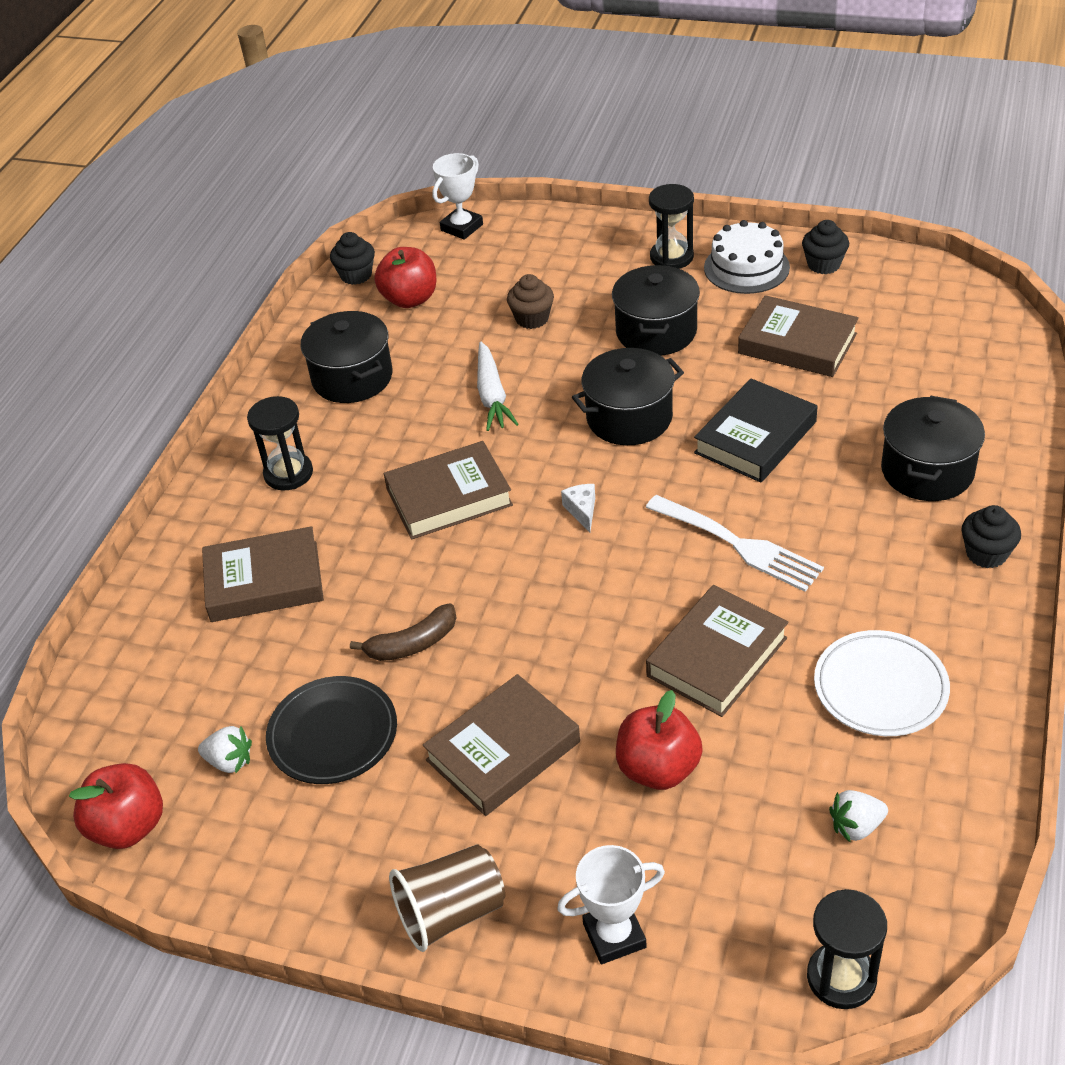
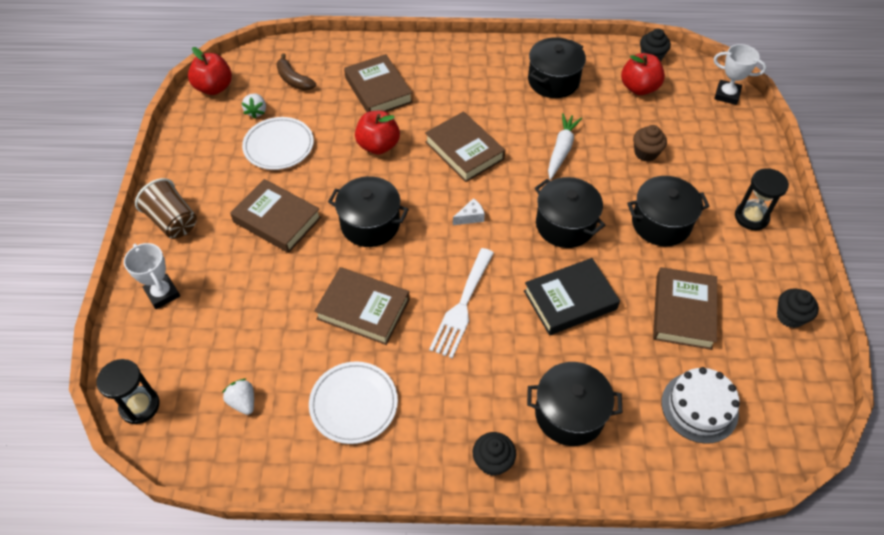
camera: 70 degrees right, 10 degrees up
black hourglass [247,396,313,491] -> none
black plate [266,676,397,784] -> white plate [242,117,314,170]
brown banana [350,604,457,661] -> brown banana moved to [276,53,316,91]
white carrot [477,342,519,431] -> white carrot turned 135 degrees clockwise [548,113,582,180]
red apple [616,690,703,790] -> red apple moved to [355,111,400,155]
black book [694,379,818,483] -> black book turned 45 degrees counterclockwise [524,258,620,335]
white cake [704,220,790,294] -> white cake moved to [662,367,740,444]
none -> black pot [328,176,409,247]

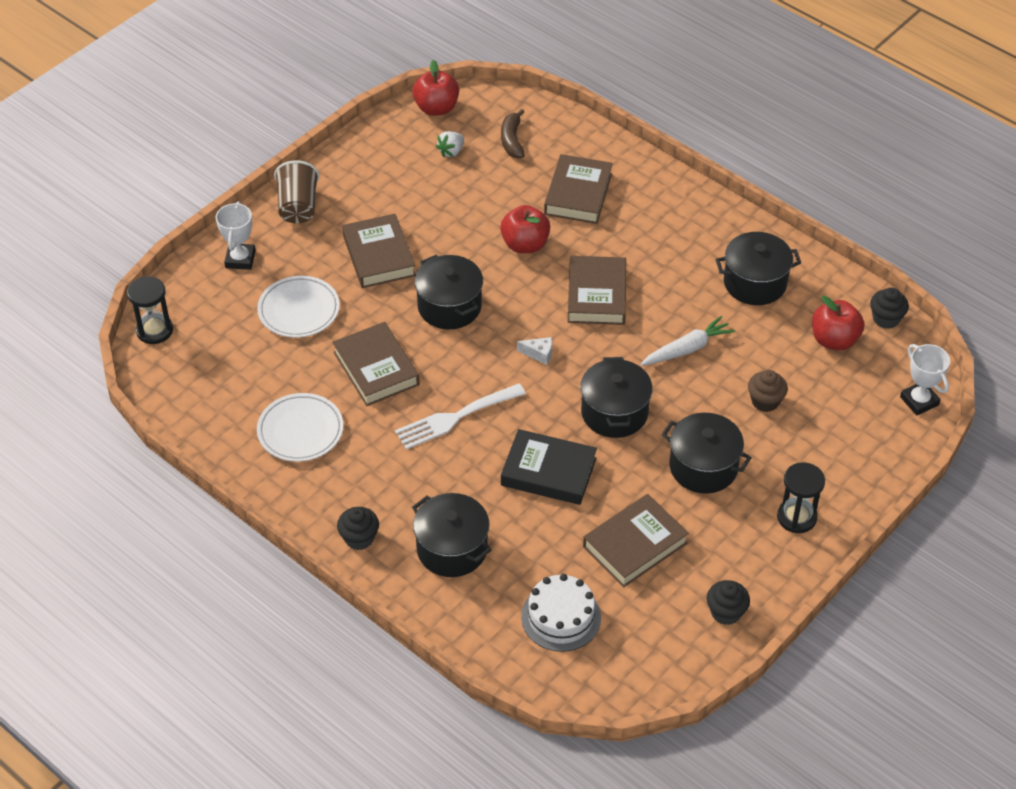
camera: 40 degrees right, 5 degrees down
white strawberry [222,378,254,415] -> none
white plate [242,117,314,170] -> white plate moved to [257,276,340,338]

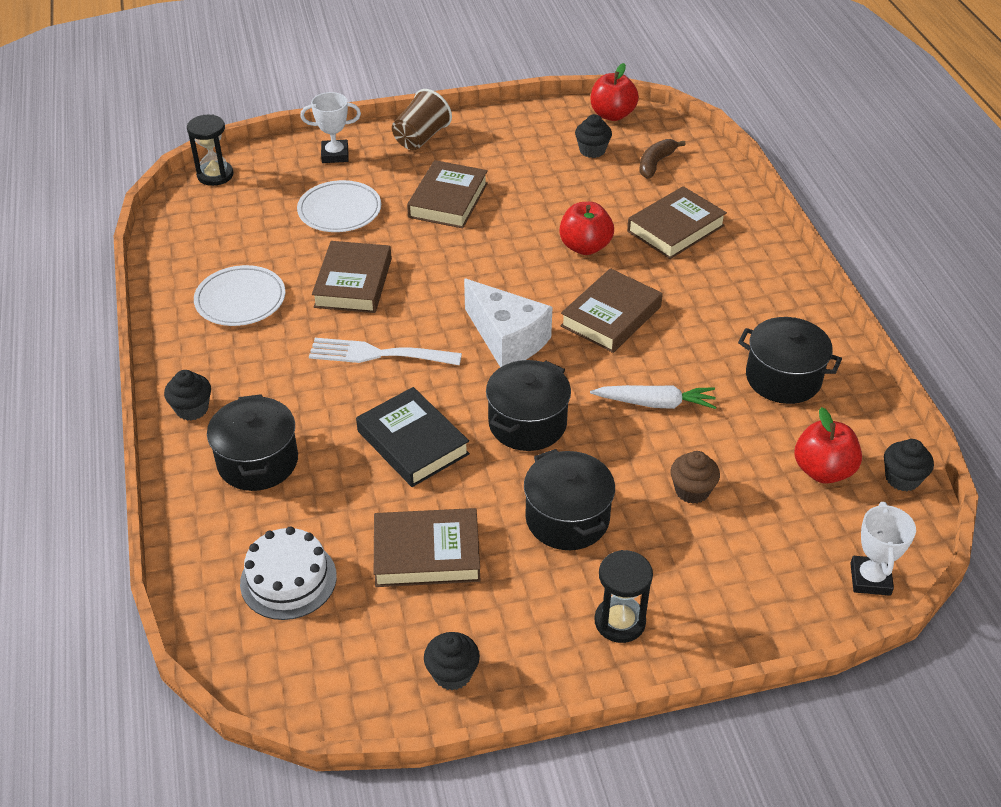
camera: 35 degrees right, 5 degrees down
white trophy [216,202,256,270] -> white trophy turned 45 degrees clockwise [300,92,361,163]
black pot [414,255,483,329] -> none
white strawberry [436,131,464,157] -> black cupcake [575,114,612,158]
white cheese [517,337,552,365] -> white cheese [464,279,552,367], size x2.48

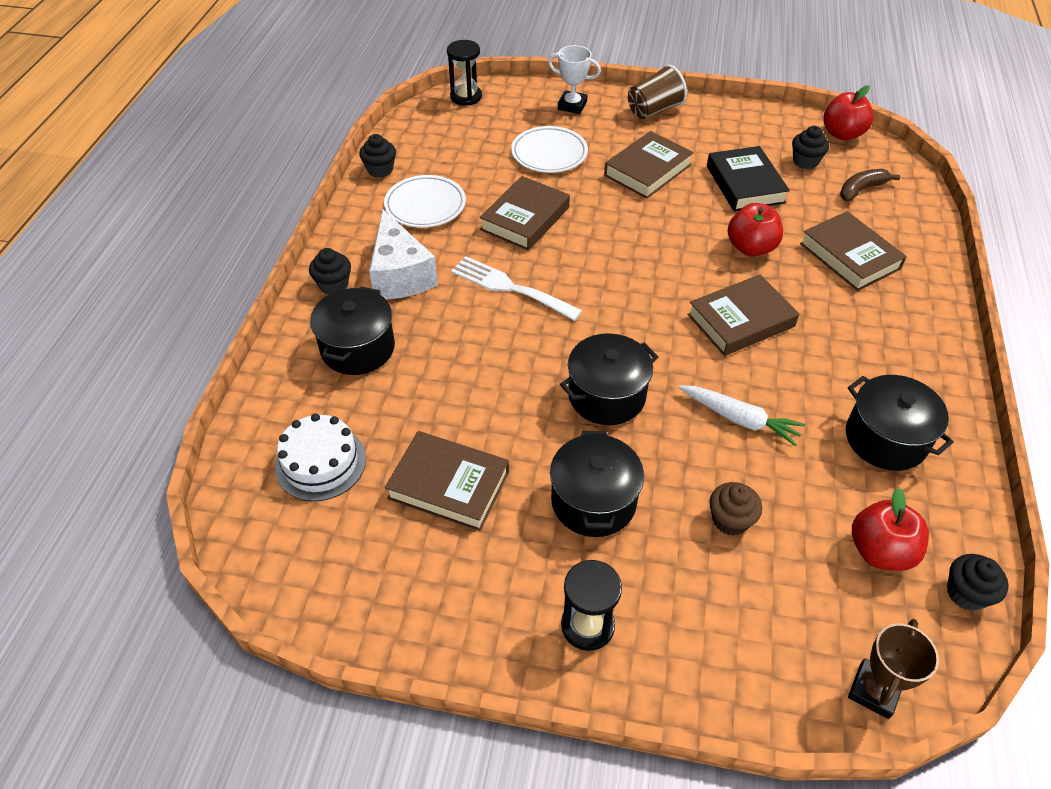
camera: 25 degrees right, 5 degrees up
black book [356,387,470,487] -> black book moved to [707,146,790,211]
black cupcake [424,632,480,690] -> black cupcake moved to [359,134,396,178]
white cheese [464,279,552,367] -> white cheese moved to [369,209,438,300]
brown book [627,186,727,259] -> brown book turned 75 degrees clockwise [800,211,907,291]
white trophy [850,502,916,596] -> brown trophy [848,619,939,719]

